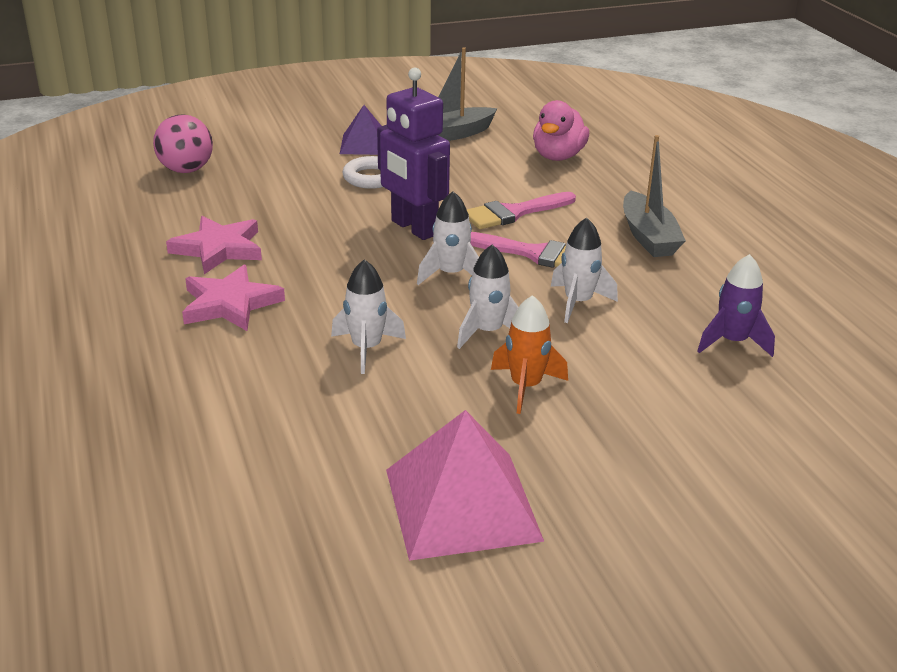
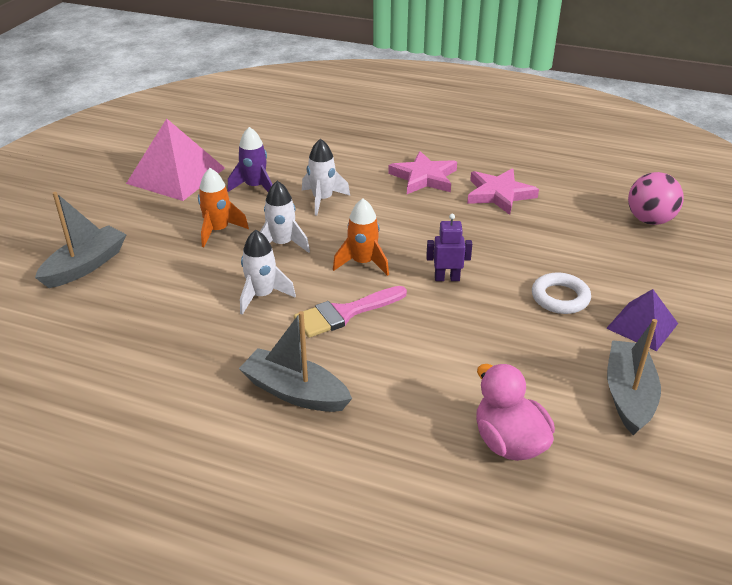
camera: 130 degrees right, 5 degrees up
purple robot [377,68,450,240] -> purple robot [426,214,472,281], size x0.51
white rocket [417,191,479,285] -> orange rocket [333,199,389,276]
pink brush [466,192,576,229] -> none
purple rocket [698,254,775,357] -> purple rocket moved to [227,127,273,192]
none -> grey boat [35,192,127,288]

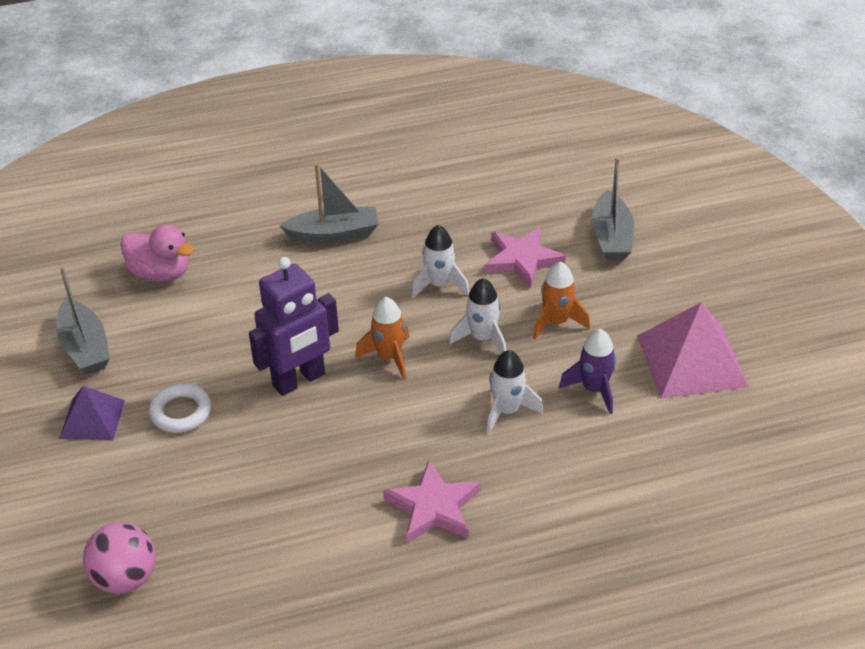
camera: 145 degrees right, 5 degrees up
pink brush [294,286,407,338] -> none
purple robot [426,214,472,281] -> purple robot [249,257,339,396], size x1.95
pink star [467,168,539,215] -> pink star moved to [484,227,566,288]

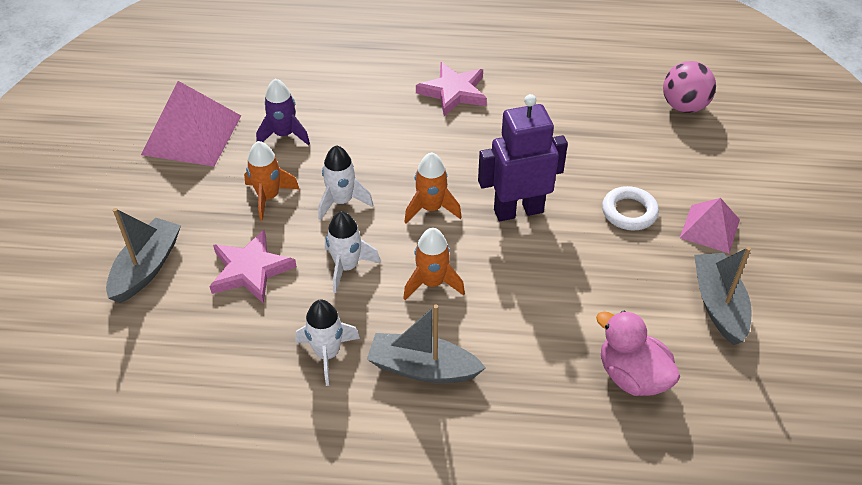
camera: 160 degrees left, 5 degrees up
purple pyramid [59,386,125,441] -> pink pyramid [680,198,740,254]
white rocket [486,350,543,434] -> white rocket moved to [295,300,360,386]
none -> orange rocket [403,228,465,300]

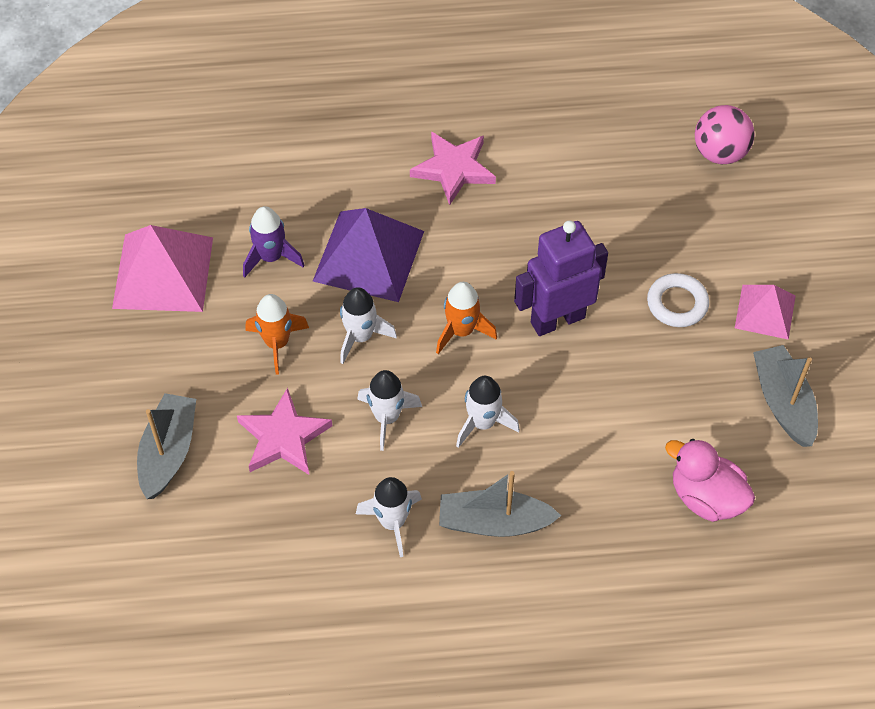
camera: 10 degrees left, 10 degrees up
orange rocket [403,228,465,300] -> white rocket [456,376,520,448]
none -> purple pyramid [313,208,424,302]

